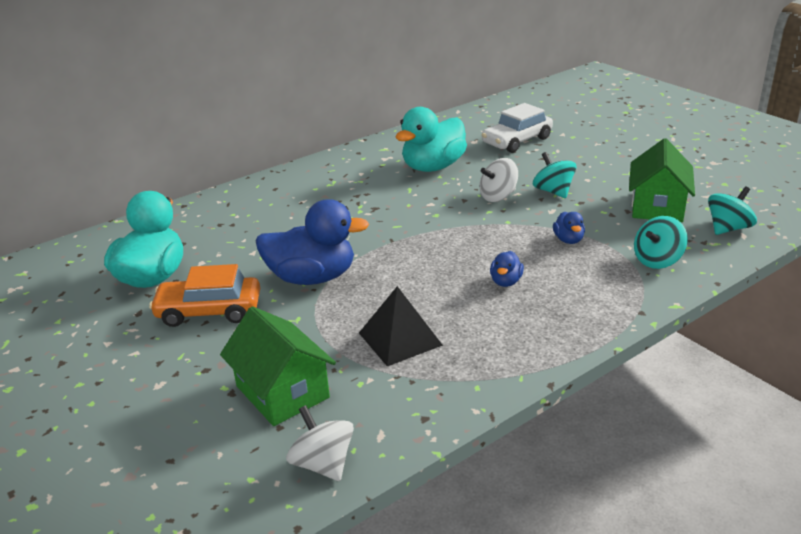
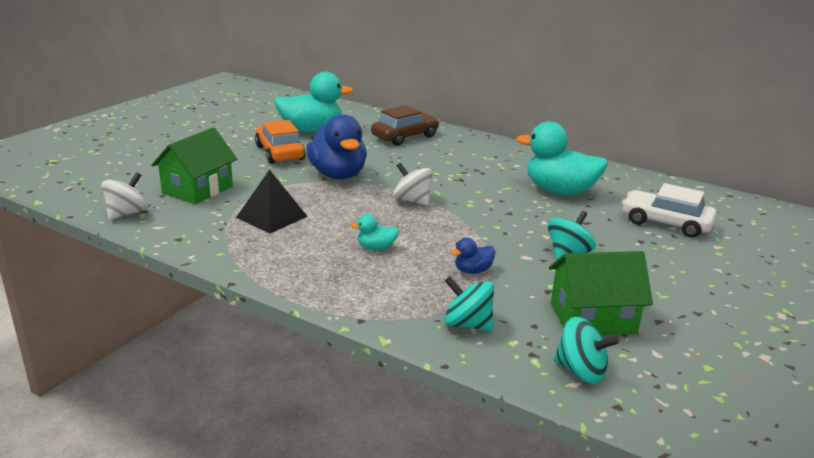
camera: 65 degrees right, 5 degrees down
white spinning top [480,158,518,202] -> white spinning top moved to [393,163,432,205]
blue duck [490,251,524,287] -> turquoise duck [350,214,399,250]
none -> brown car [371,105,439,146]

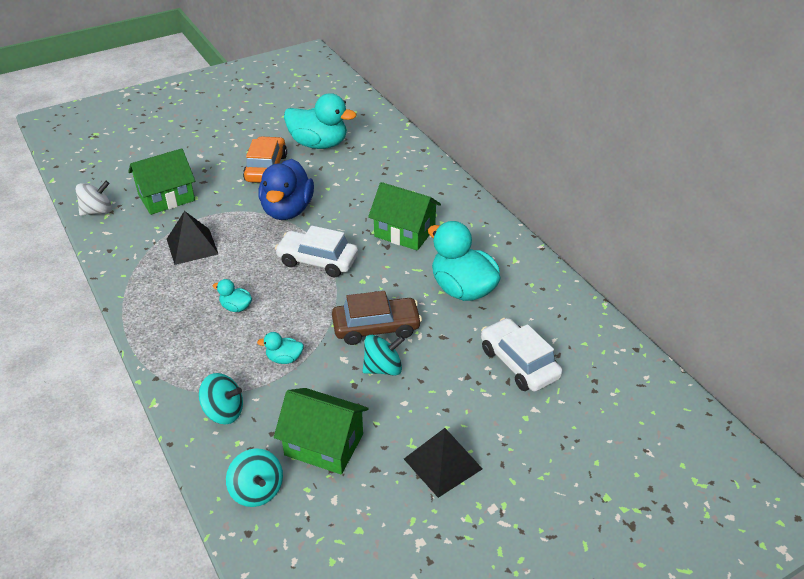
camera: 30 degrees right, 15 degrees up
brown car [371,105,439,146] -> brown car moved to [332,291,422,345]
white spinning top [393,163,432,205] -> white car [275,226,358,277]
turquoise spinning top [444,276,494,331] -> turquoise spinning top turned 135 degrees clockwise [199,373,243,424]
blue duck [451,238,495,274] -> turquoise duck [257,332,304,364]
none -> green house [368,182,441,251]
none -> black pyramid [404,428,482,498]

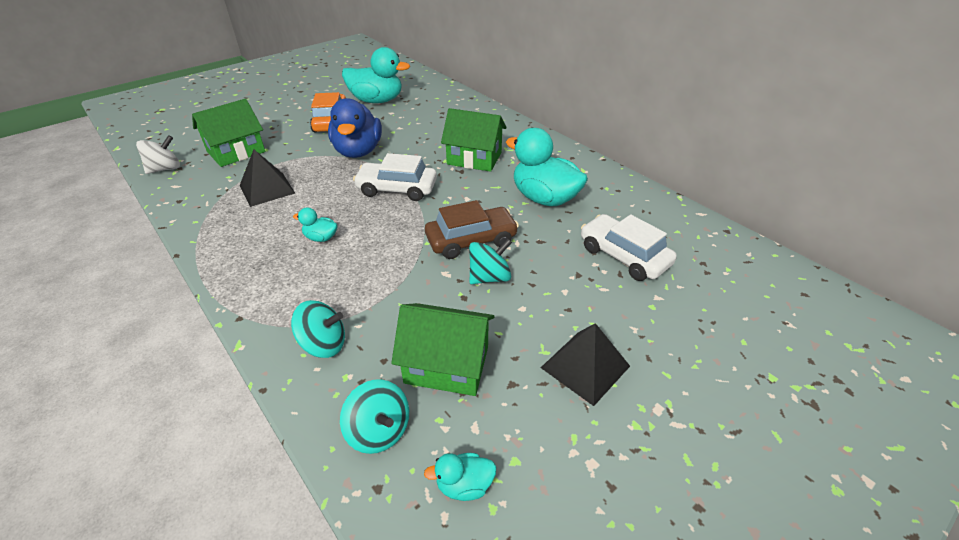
camera: 10 degrees left, 0 degrees up
turquoise duck [257,332,304,364] -> turquoise duck moved to [424,453,496,501]

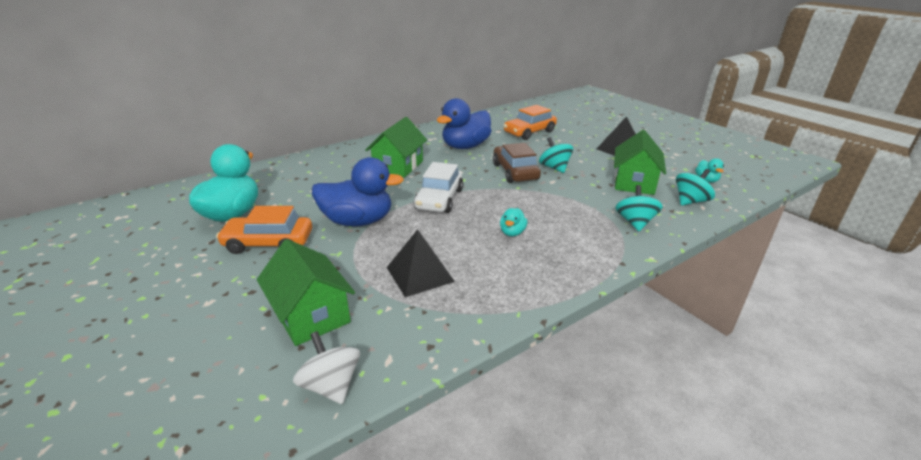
camera: 85 degrees left, 10 degrees down
turquoise duck [506,128,588,206] -> blue duck [437,98,491,149]
white car [581,214,677,281] -> orange car [503,105,557,140]

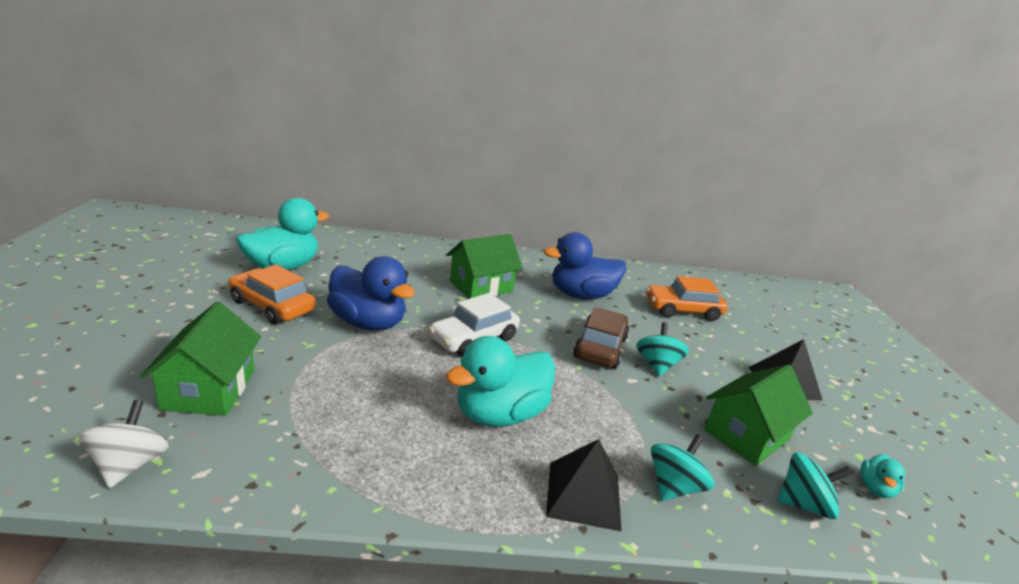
camera: 30 degrees right, 5 degrees down
black pyramid [387,229,455,297] -> black pyramid moved to [546,439,622,532]
turquoise duck [500,208,528,236] -> turquoise duck [446,336,555,427], size x2.23

